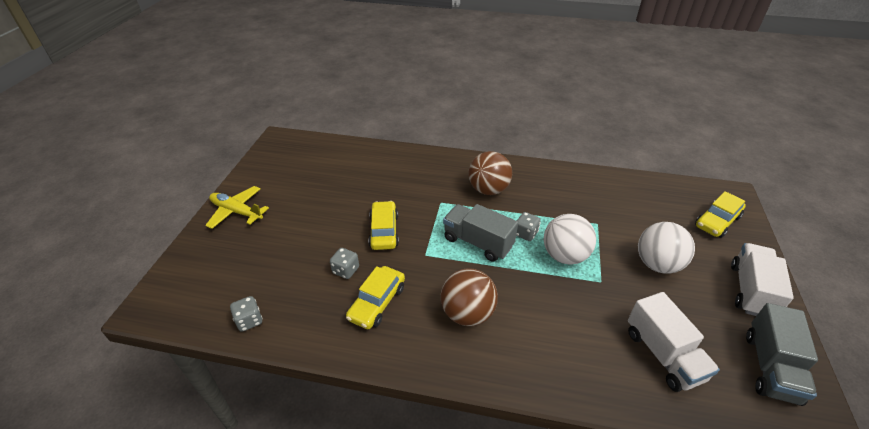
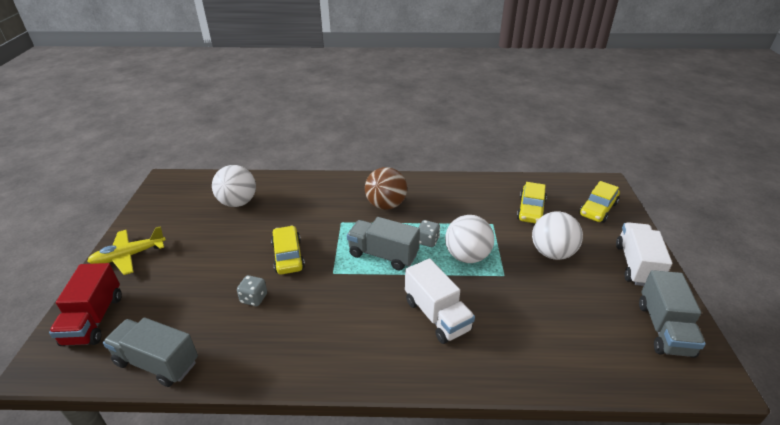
camera: 10 degrees left, 5 degrees down
yellow plane [205,186,269,229] -> yellow plane turned 45 degrees counterclockwise [87,226,166,275]
grey dice [230,296,263,332] -> grey truck [103,317,198,387]
yellow car [346,266,405,329] -> yellow car moved to [517,182,547,223]
brown ball [441,268,498,326] -> none
white truck [628,292,720,392] -> white truck moved to [405,258,475,344]
none -> red truck [49,263,122,346]
none -> white ball [212,165,256,207]

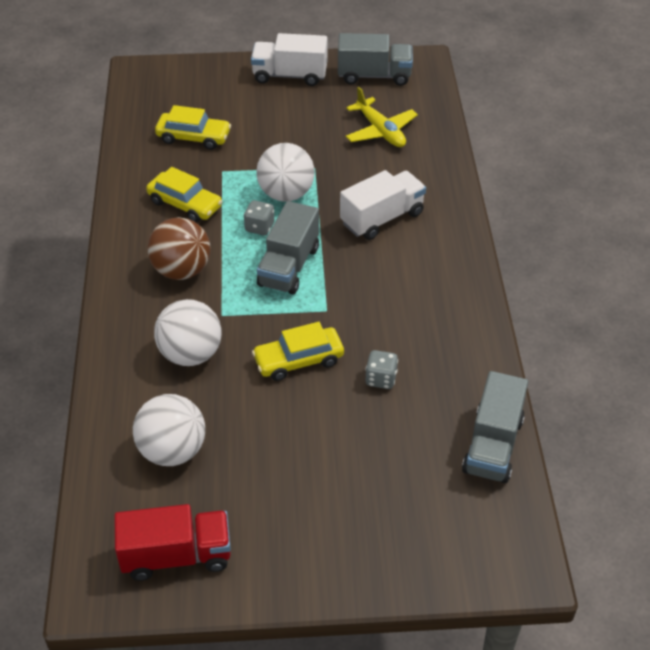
camera: 95 degrees left, 10 degrees up
red truck [49,263,122,346] -> red truck moved to [114,504,231,581]
yellow plane [87,226,166,275] -> yellow plane moved to [346,87,418,147]
white ball [532,211,583,260] -> white ball moved to [154,299,222,366]
yellow car [579,181,620,223] -> yellow car moved to [146,167,223,222]

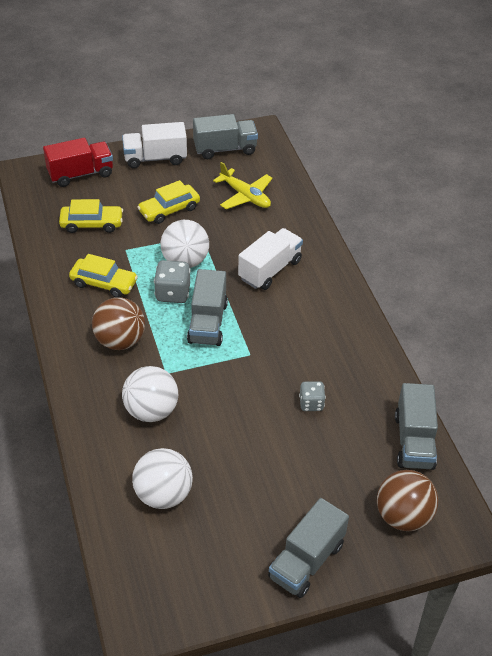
camera: 15 degrees left, 0 degrees up
red truck [114,504,231,581] -> red truck moved to [43,138,113,187]
grey dice [244,200,274,235] -> grey dice [154,260,190,303], size x1.53
yellow car [252,322,344,381] -> yellow car moved to [138,180,200,224]
none -> grey truck [268,498,349,598]
none -> brown ball [377,470,438,531]

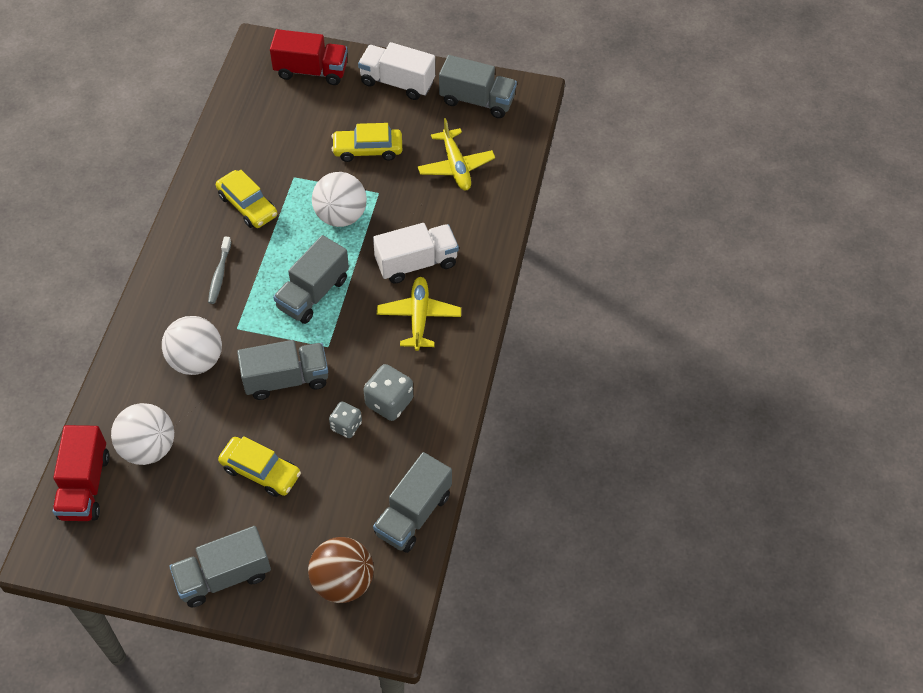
camera: 30 degrees right, 10 degrees up
yellow car [59,199,123,233] -> yellow car moved to [218,436,301,497]
brown ball [92,297,145,350] -> grey toothbrush [208,236,231,304]
grey dice [154,260,190,303] -> grey dice moved to [363,364,413,421]
none -> red truck [53,425,110,521]
none -> grey truck [237,340,328,400]
none -> yellow plane [377,277,461,351]

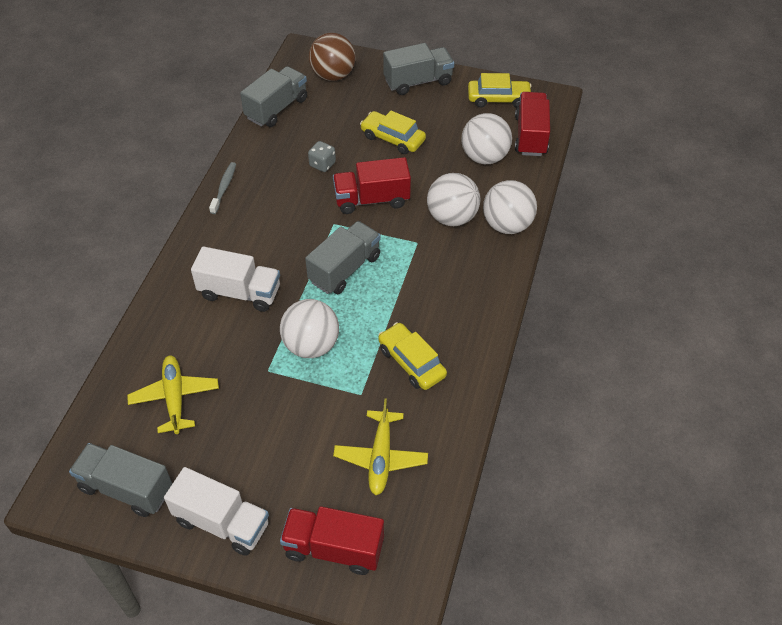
camera: 175 degrees left, 5 degrees down
grey toothbrush [208,236,231,304] -> grey toothbrush moved to [209,162,236,214]
grey truck [237,340,328,400] -> red truck [333,157,411,214]
yellow car [331,123,402,162] -> yellow car moved to [468,73,532,108]
grey dice [363,364,413,421] -> none
white truck [373,223,459,284] -> white truck turned 150 degrees counterclockwise [191,246,280,312]
yellow plane [377,277,461,351] -> yellow plane moved to [333,399,428,495]
none -> white ball [483,180,537,234]

